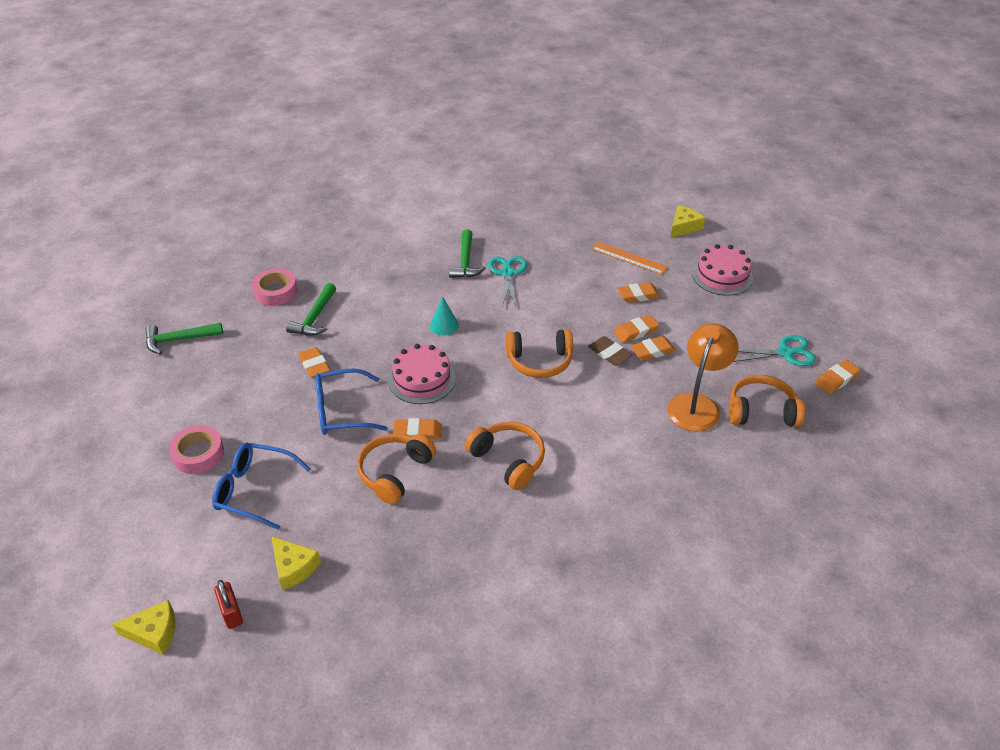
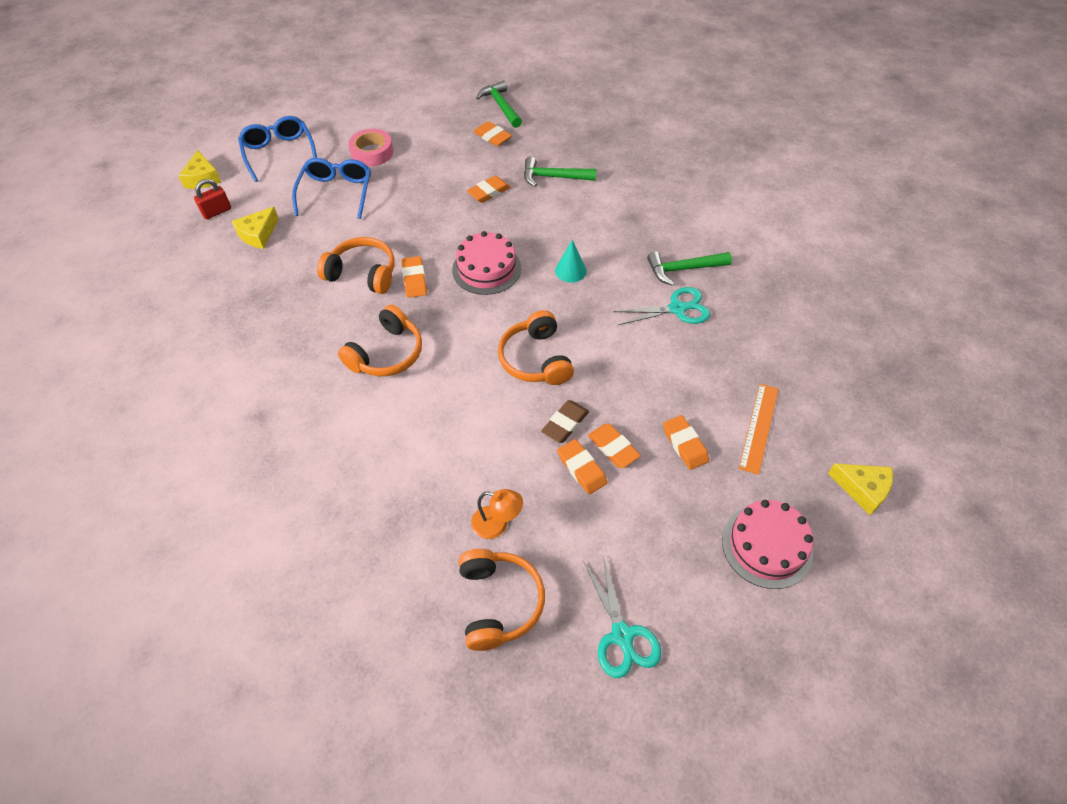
camera: 80 degrees right, 10 degrees up
pink tape [252,268,297,306] -> none
blue glasses [315,369,387,435] -> blue glasses moved to [238,116,317,182]
orange lamp [668,323,739,432] -> orange lamp [471,489,523,539], size x0.56
orange eraser [815,360,861,394] -> orange eraser moved to [473,121,512,146]

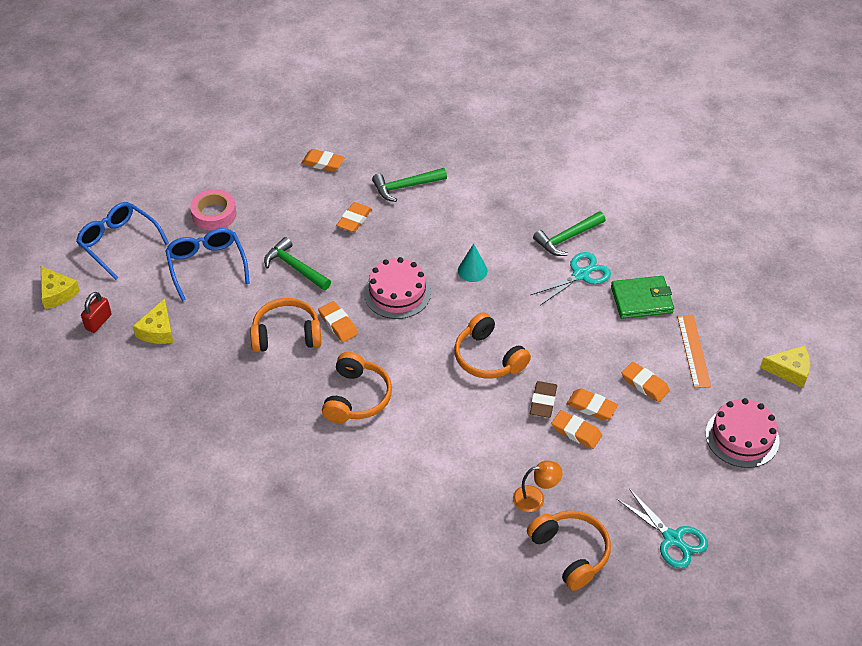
camera: 25 degrees left, 5 degrees down
green hammer [476,80,522,128] -> green hammer moved to [264,237,331,290]
none -> green wallet [611,276,674,319]

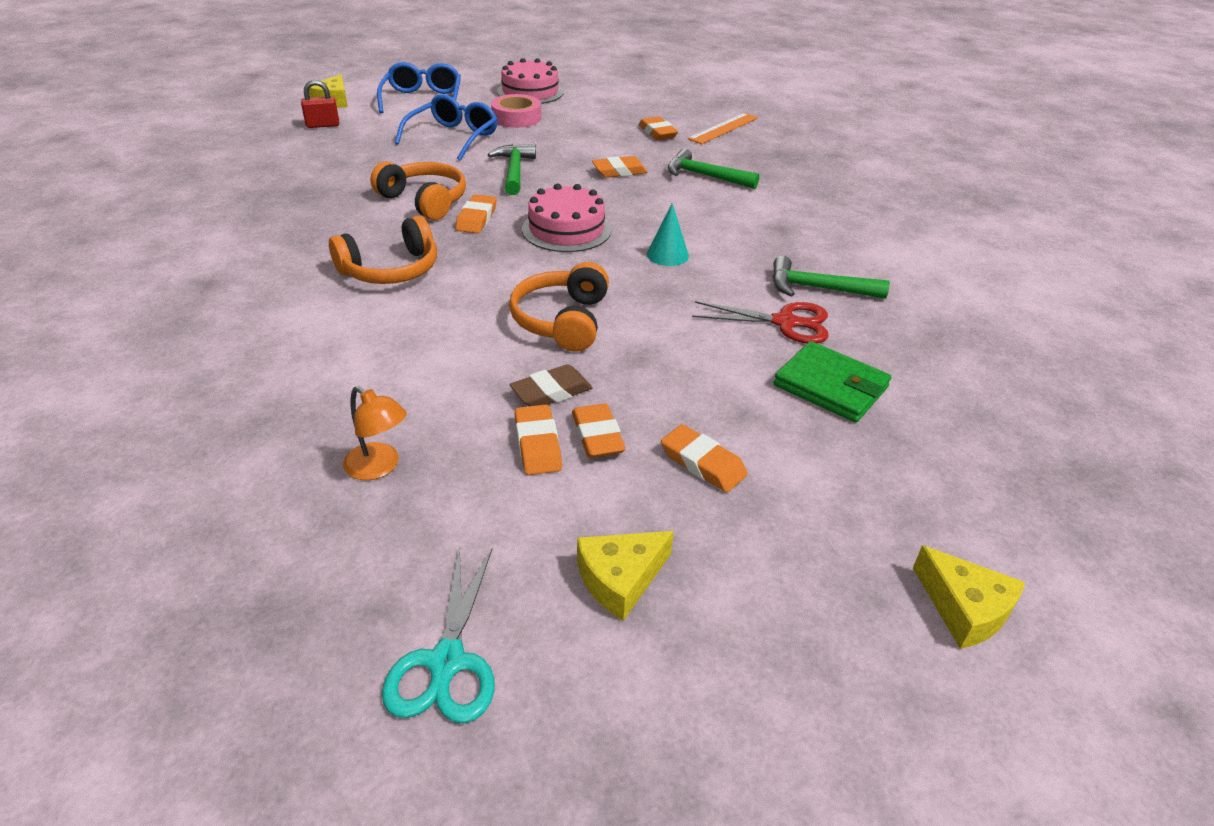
camera: 45 degrees right, 10 degrees down
yellow cheese [133,299,174,344] -> yellow cheese moved to [577,531,674,621]
orange headphones [527,510,611,591] -> none
turquoise scissors [531,252,611,305] -> red scissors [692,301,829,343]
orange eraser [622,362,670,402] -> orange eraser turned 45 degrees counterclockwise [661,424,748,492]
orange ruler [677,315,711,388] -> orange ruler moved to [688,113,758,144]
pink cake [706,398,779,468] -> pink cake moved to [497,58,564,104]

